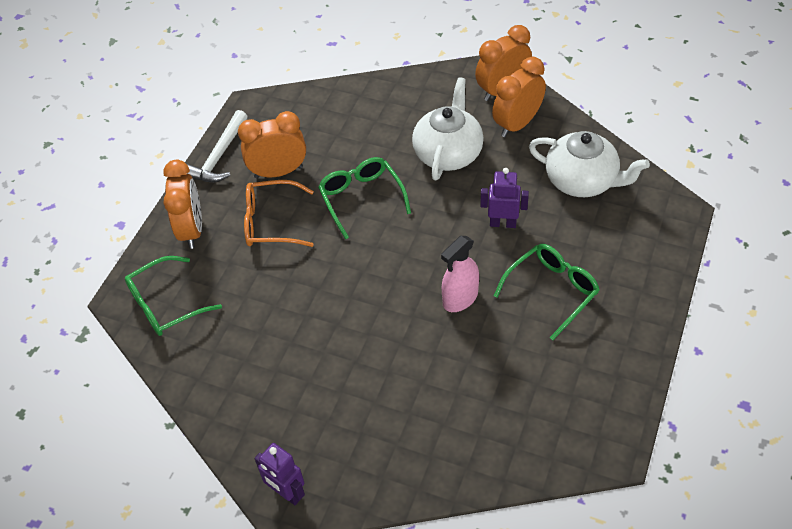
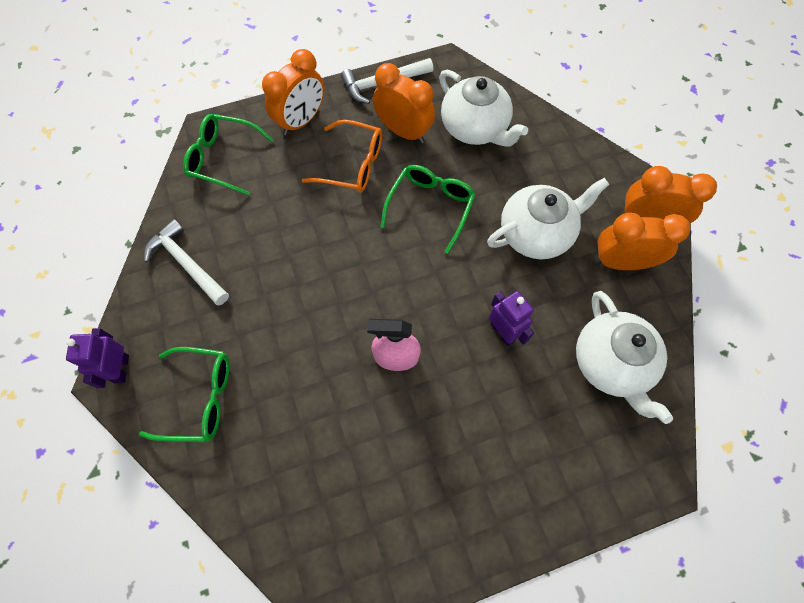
camera: 45 degrees right, 15 degrees up
orange glasses [244,180,314,247] -> orange glasses turned 150 degrees clockwise [302,119,382,193]
green glasses [494,244,600,340] -> green glasses moved to [139,347,230,442]
none -> white hammer [144,219,229,305]
none -> white teapot [439,70,528,146]

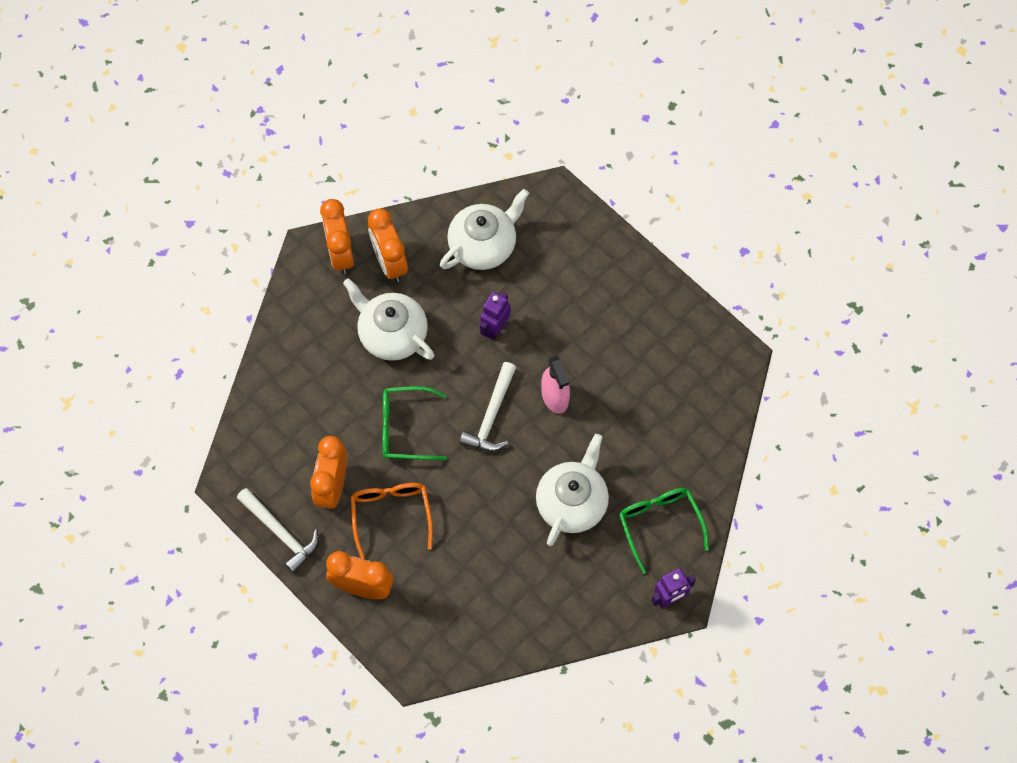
camera: 115 degrees left, 0 degrees up
white hammer [144,219,229,305] -> white hammer moved to [460,362,516,452]
green glasses [183,114,274,195] -> none
white teapot [439,70,528,146] -> white teapot moved to [536,434,609,546]

